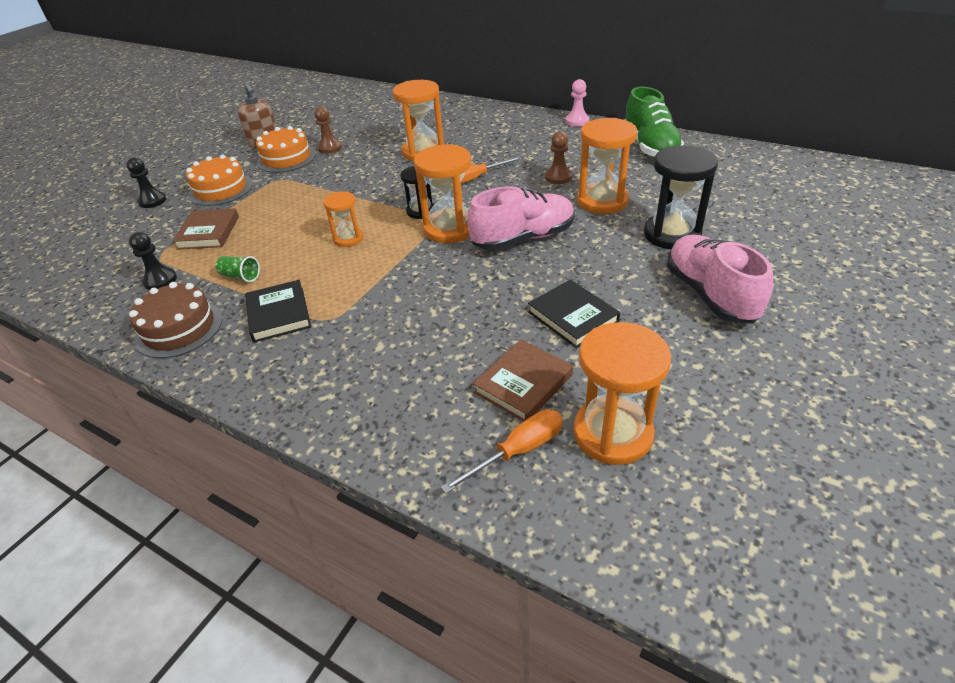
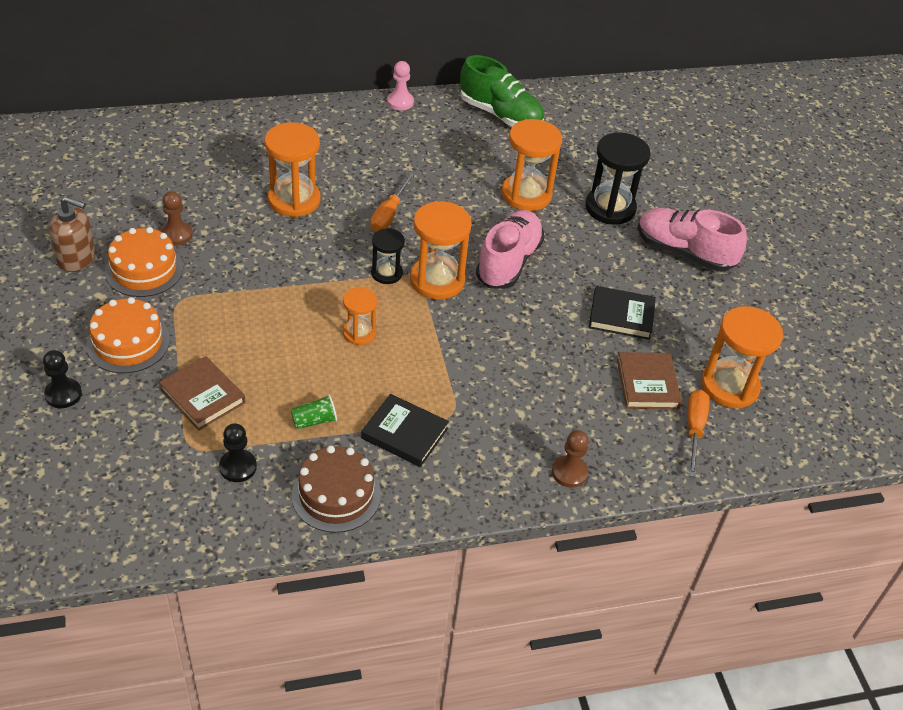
camera: 50 degrees left, 5 degrees up
brown pawn [545,131,572,184] -> brown pawn moved to [552,430,589,488]

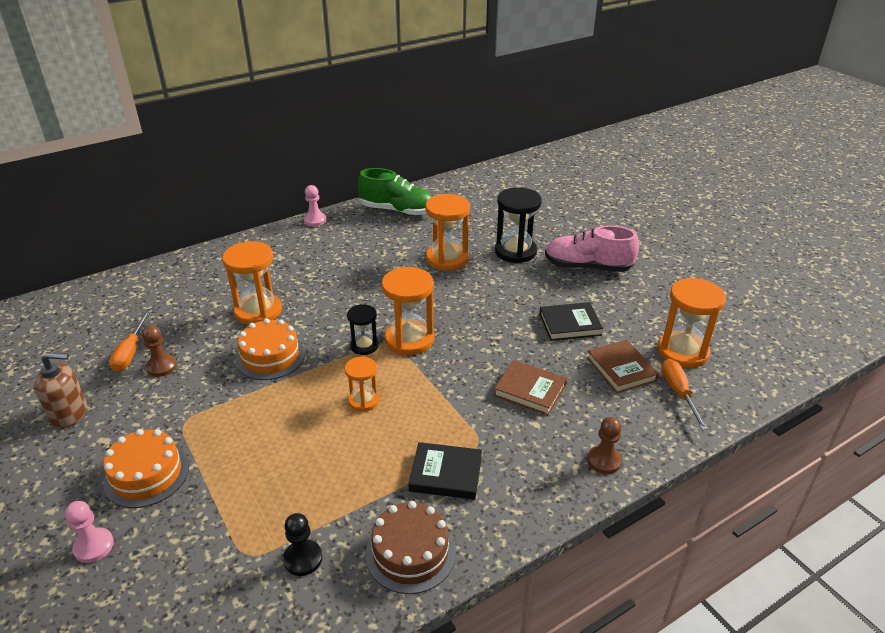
camera: 15 degrees left, 10 degrees down
black pawn [43,350,82,408] -> pink pawn [65,501,114,563]
orange cake [105,227,183,297] -> orange cake moved to [235,318,305,380]
brown book [159,356,246,431] -> brown book moved to [494,360,567,415]
green cup [291,394,337,429] -> none
orange screwdriver [370,172,415,232] -> orange screwdriver moved to [109,311,150,372]
pink shoe [476,210,545,288] -> none

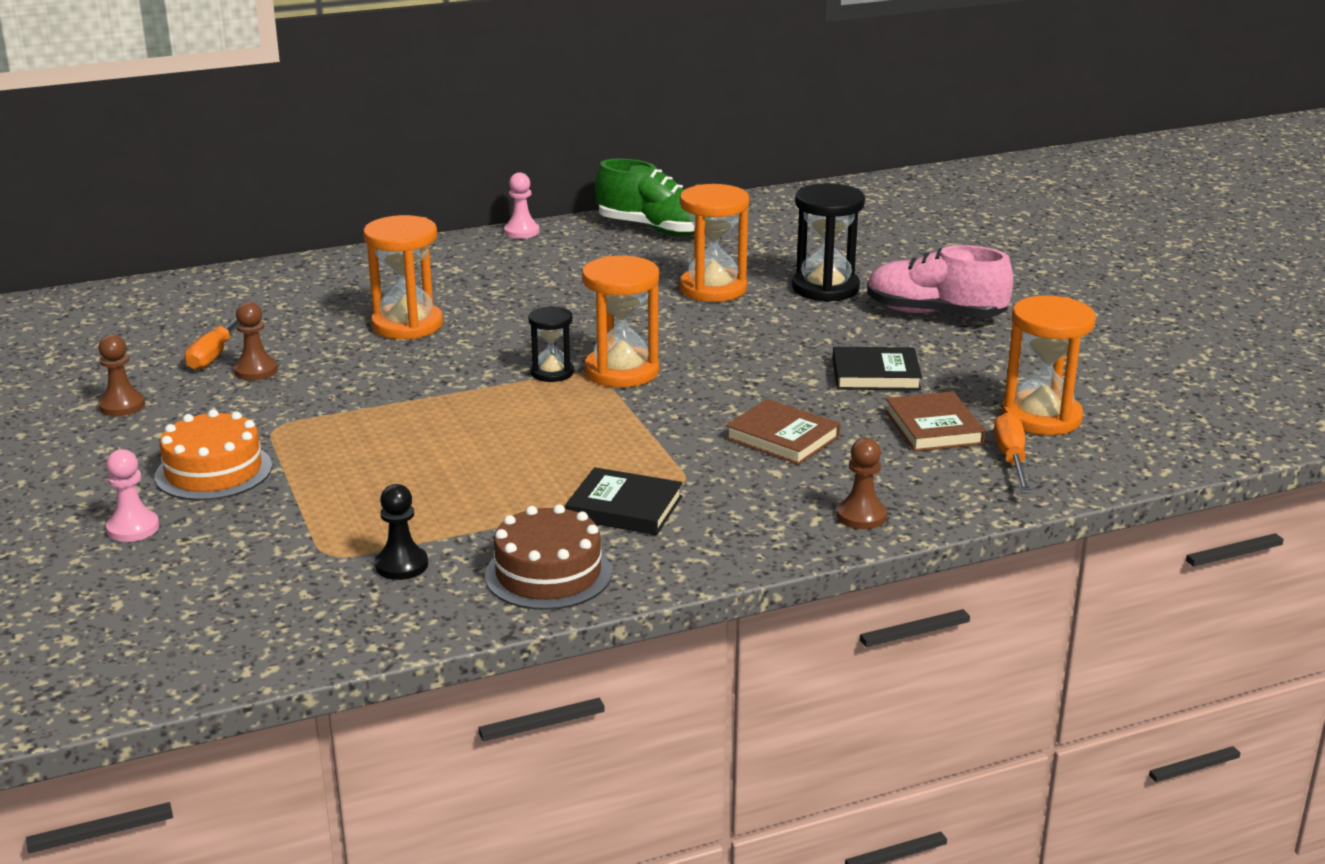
camera: 10 degrees right, 10 degrees down
brown soap dispenser [34,352,87,428] -> brown pawn [98,334,145,416]
orange cake [235,318,305,380] -> none
orange hourglass [345,357,379,412] -> none

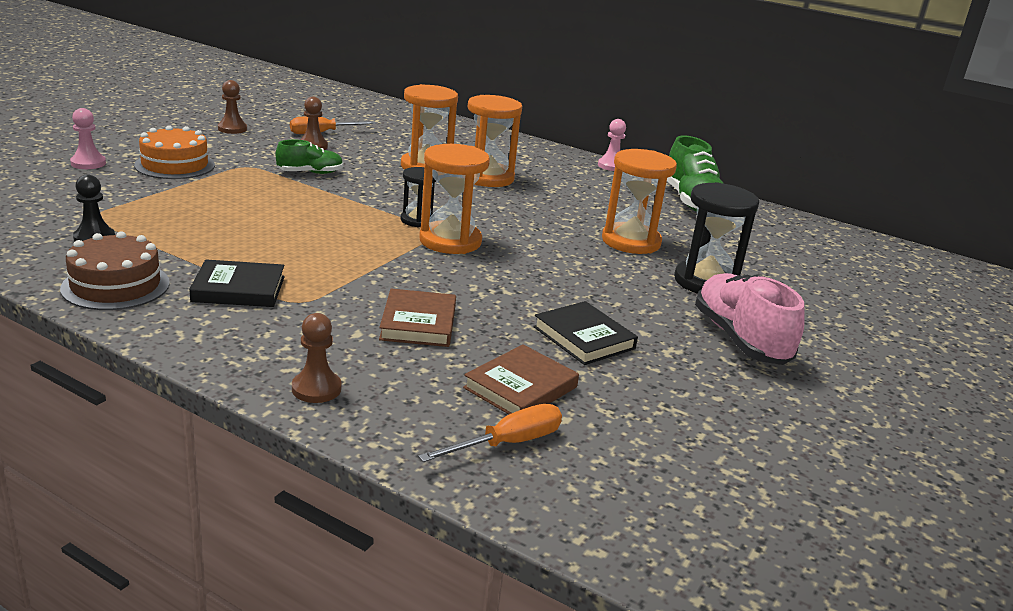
camera: 50 degrees right, 0 degrees up
black book [566,467,682,535] -> black book turned 75 degrees counterclockwise [189,259,285,307]
orange hourglass [1002,296,1096,435] -> orange hourglass moved to [468,95,522,187]
none -> green shoe [276,140,343,174]

